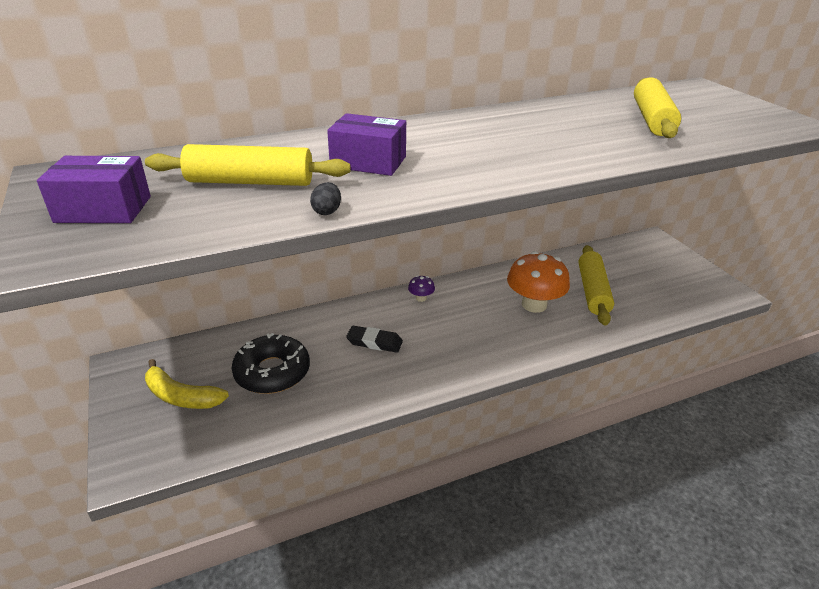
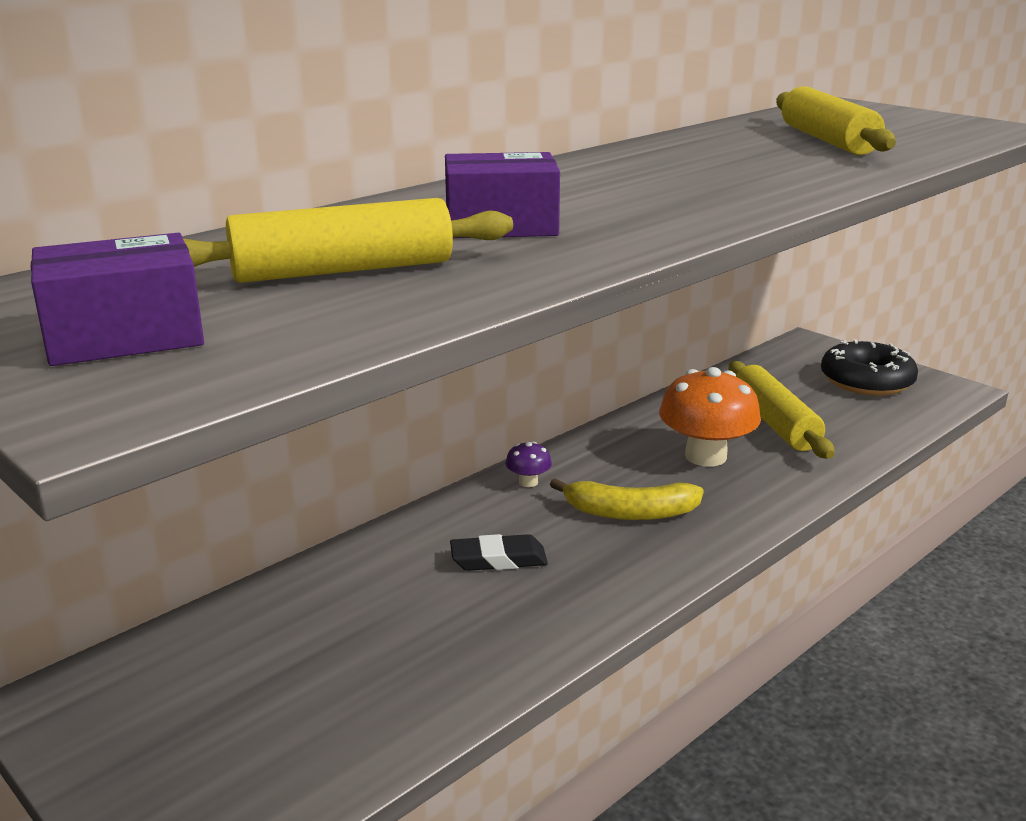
camera: 20 degrees left, 10 degrees down
yellow banana [145,359,229,409] -> yellow banana moved to [550,478,704,520]
black donut [232,333,310,394] -> black donut moved to [821,339,918,396]
black egg [310,182,341,215] -> none

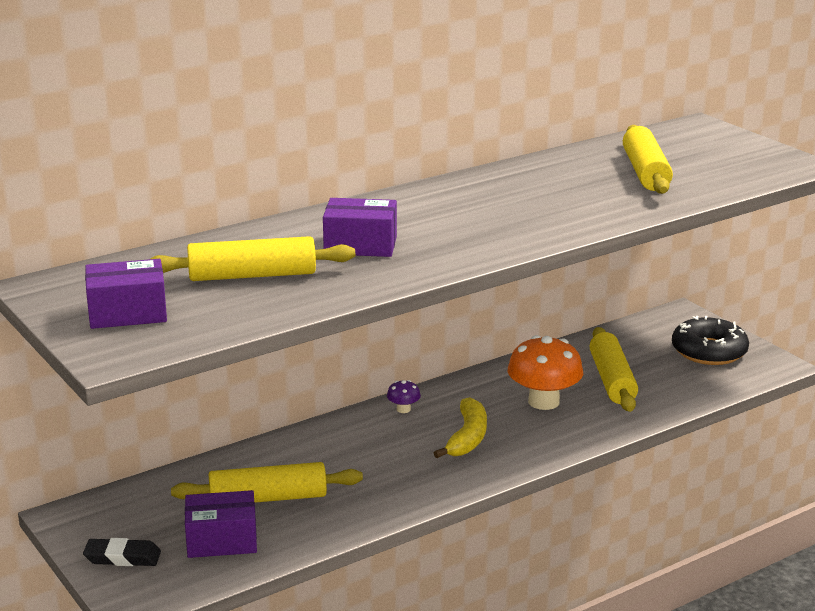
camera: 10 degrees right, 0 degrees up
black eraser [450,534,548,571] -> black eraser moved to [83,538,161,566]
yellow banana [550,478,704,520] -> yellow banana turned 90 degrees counterclockwise [434,397,487,458]
none -> yellow rolling pin [171,462,363,503]
none -> purple box [185,490,257,558]

